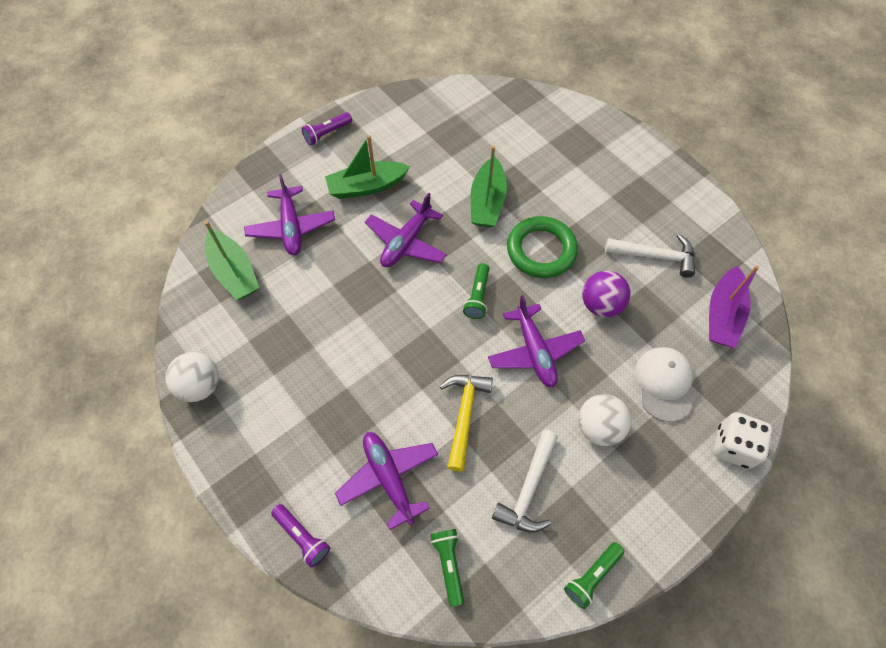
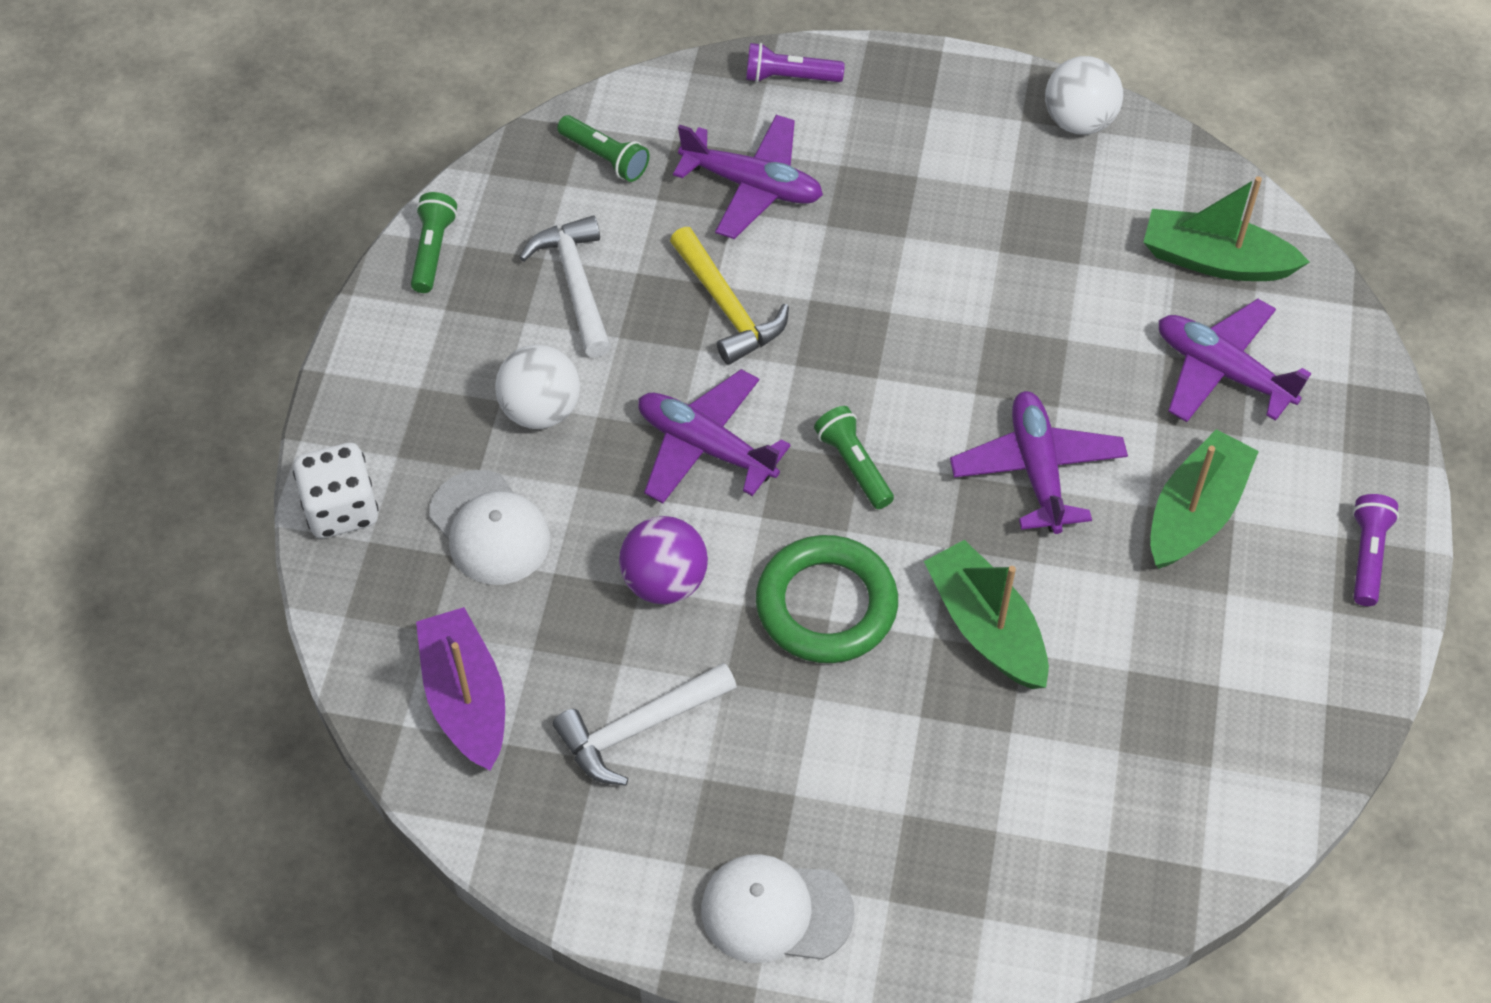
camera: 140 degrees right, 5 degrees down
none -> white cap [701,854,855,963]

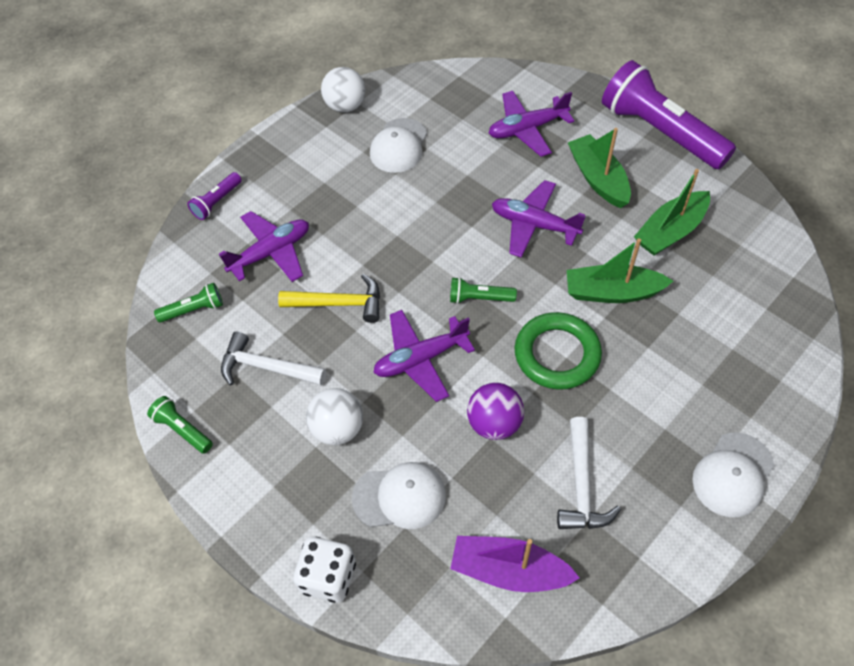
camera: 55 degrees left, 0 degrees up
green boat [1143,176,1309,281] -> green boat moved to [634,169,710,256]
purple flashlight [1352,494,1399,606] -> purple flashlight [602,60,736,169], size x2.33
none -> white cap [370,118,427,173]

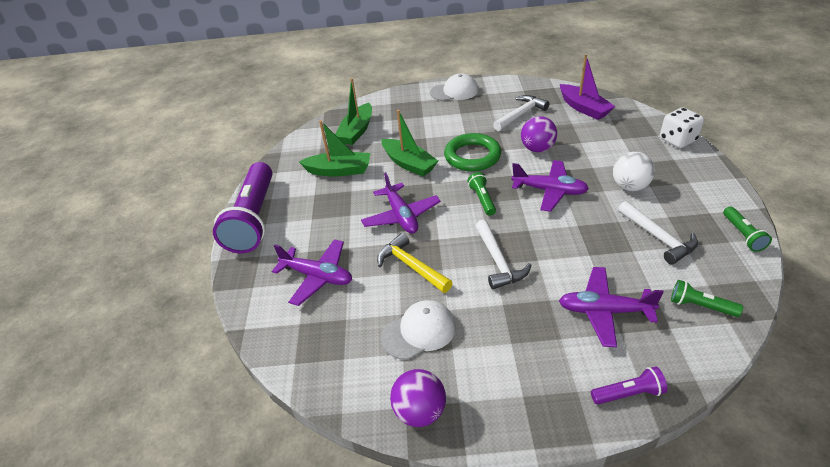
camera: 135 degrees left, 15 degrees down
yellow hammer [278,274,380,323] -> yellow hammer moved to [377,233,452,293]
white ball [321,67,365,113] -> purple ball [390,369,446,427]
white cap [352,462,446,529] -> none
green flashlight [450,277,517,304] -> green flashlight turned 150 degrees counterclockwise [467,172,496,216]
green boat [568,128,631,208] -> green boat moved to [335,79,372,145]
none -> white hammer [475,220,532,289]

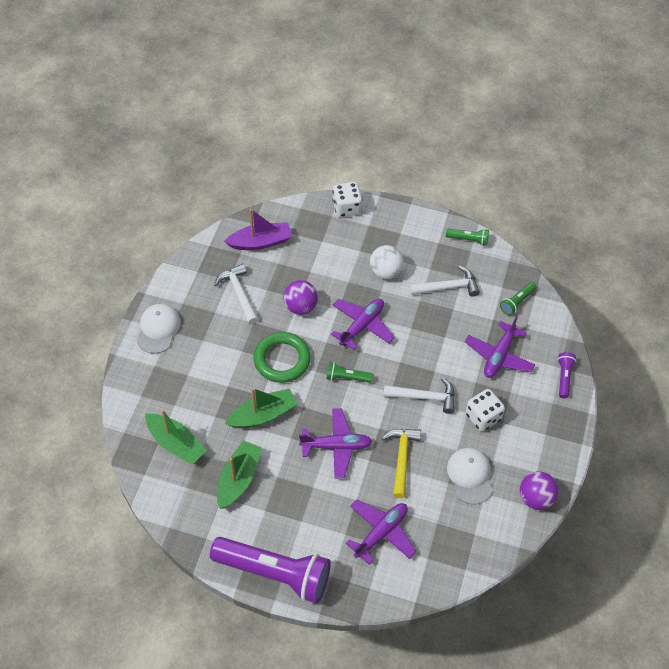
camera: 75 degrees left, 15 degrees up
yellow hammer [377,233,452,293] -> yellow hammer turned 120 degrees clockwise [382,429,421,498]
none -> white dice [465,389,505,432]

